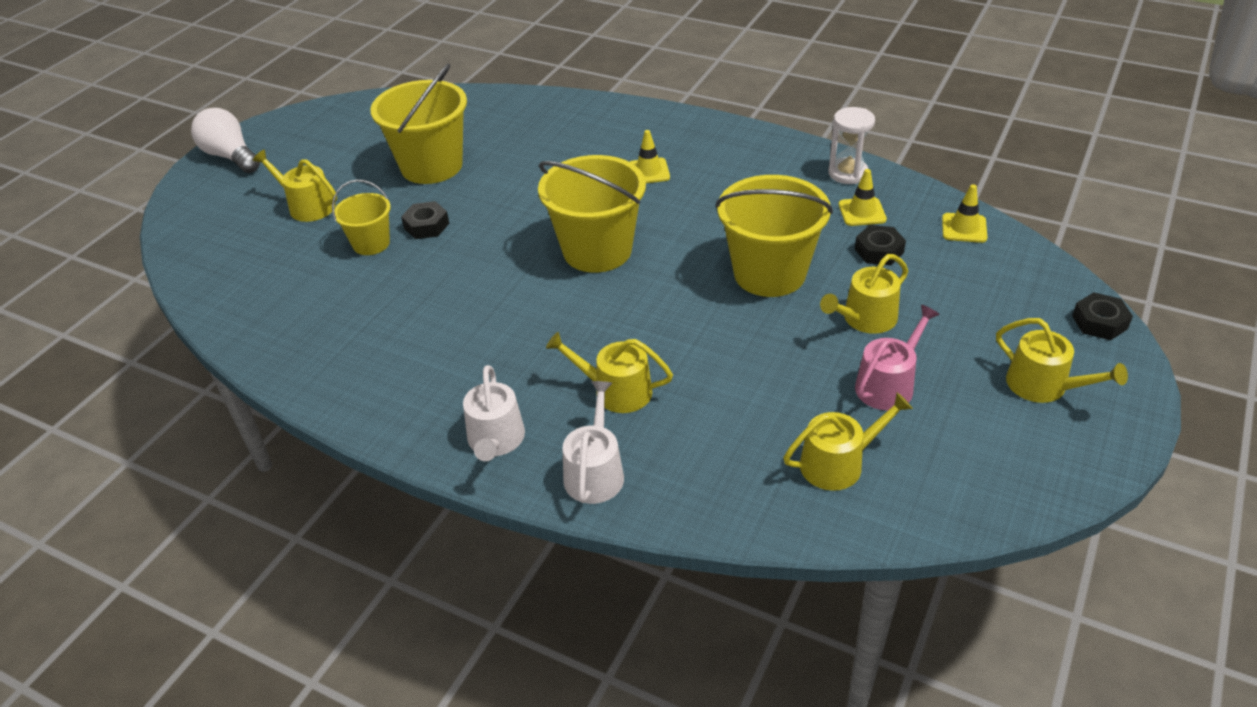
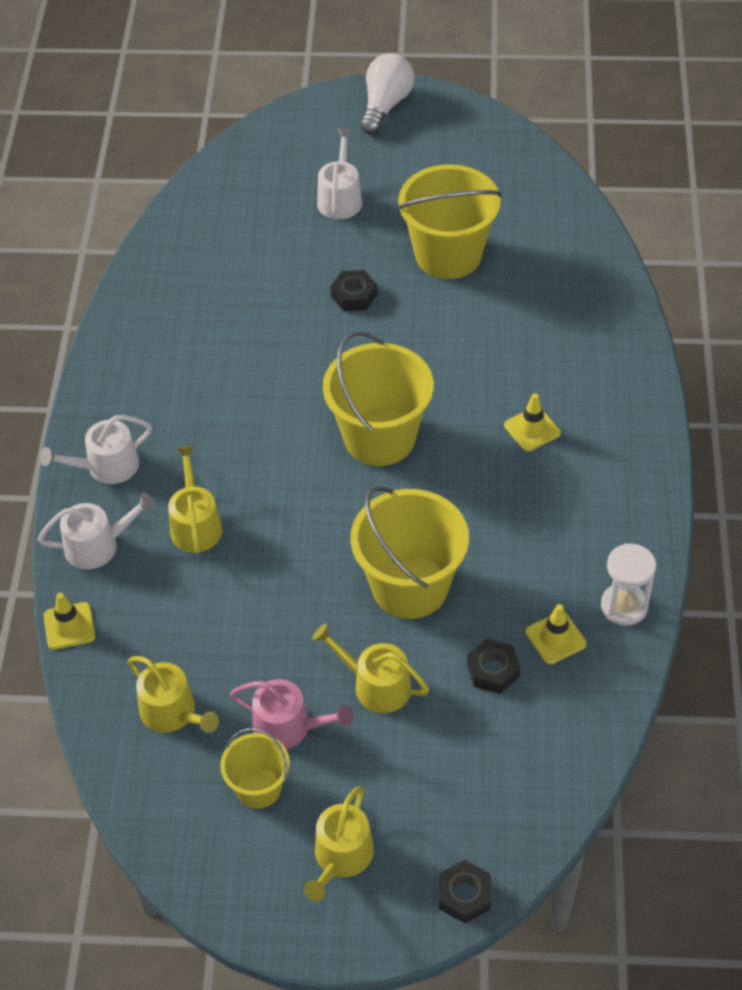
camera: 65 degrees right, 10 degrees up
yellow watering can [253,149,337,222] -> white watering can [317,128,362,219]
yellow bucket [332,180,391,255] -> yellow bucket moved to [220,728,290,809]
yellow traffic cone [942,184,988,243] -> yellow traffic cone moved to [43,593,95,650]

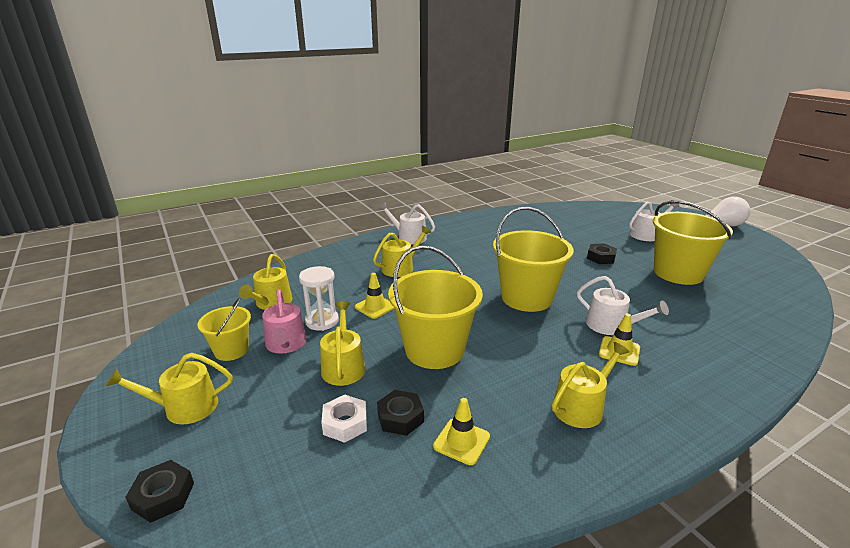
camera: 55 degrees right, 25 degrees down
white watering can [38,492,155,569] -> white watering can moved to [577,276,669,335]
yellow traffic cone [43,593,95,650] -> yellow traffic cone moved to [355,273,395,319]
white hourglass [601,543,656,626] -> white hourglass moved to [299,266,339,331]
none -> white nut [321,395,367,443]
none -> yellow watering can [552,342,630,428]

